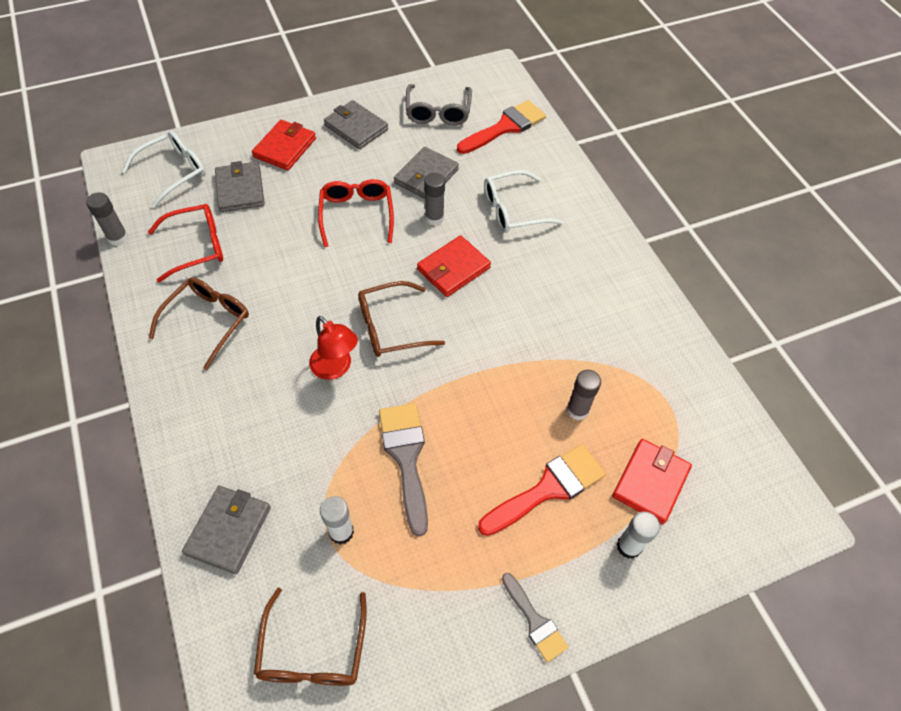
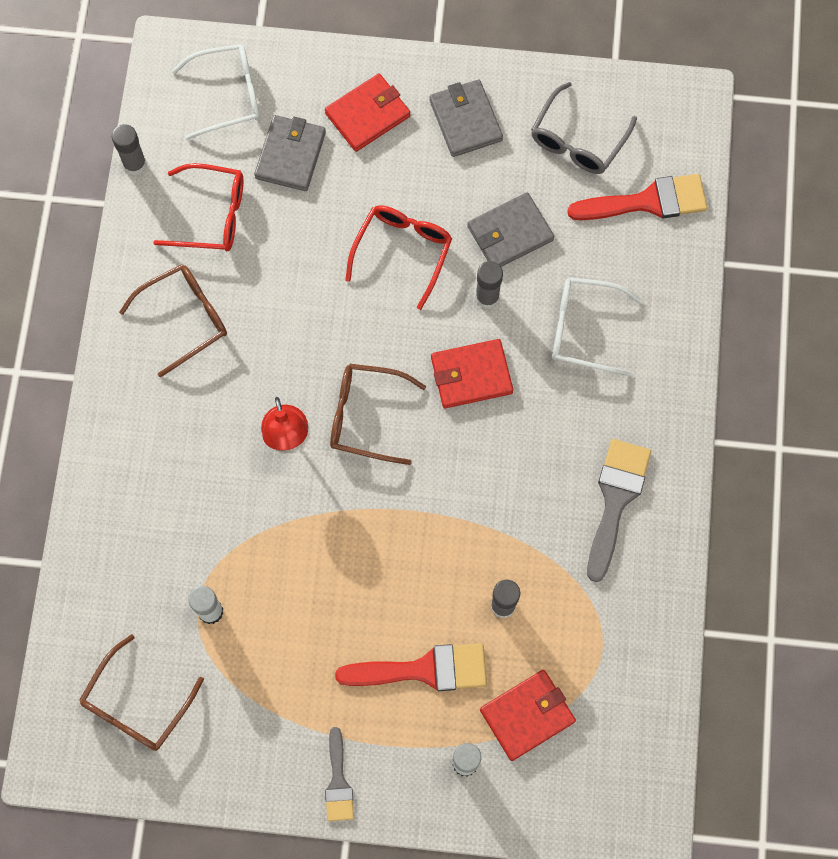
camera: 30 degrees right, 15 degrees up
grey wallet [182,486,271,574] -> none
grey brush [379,403,428,536] -> grey brush moved to [587,439,651,582]

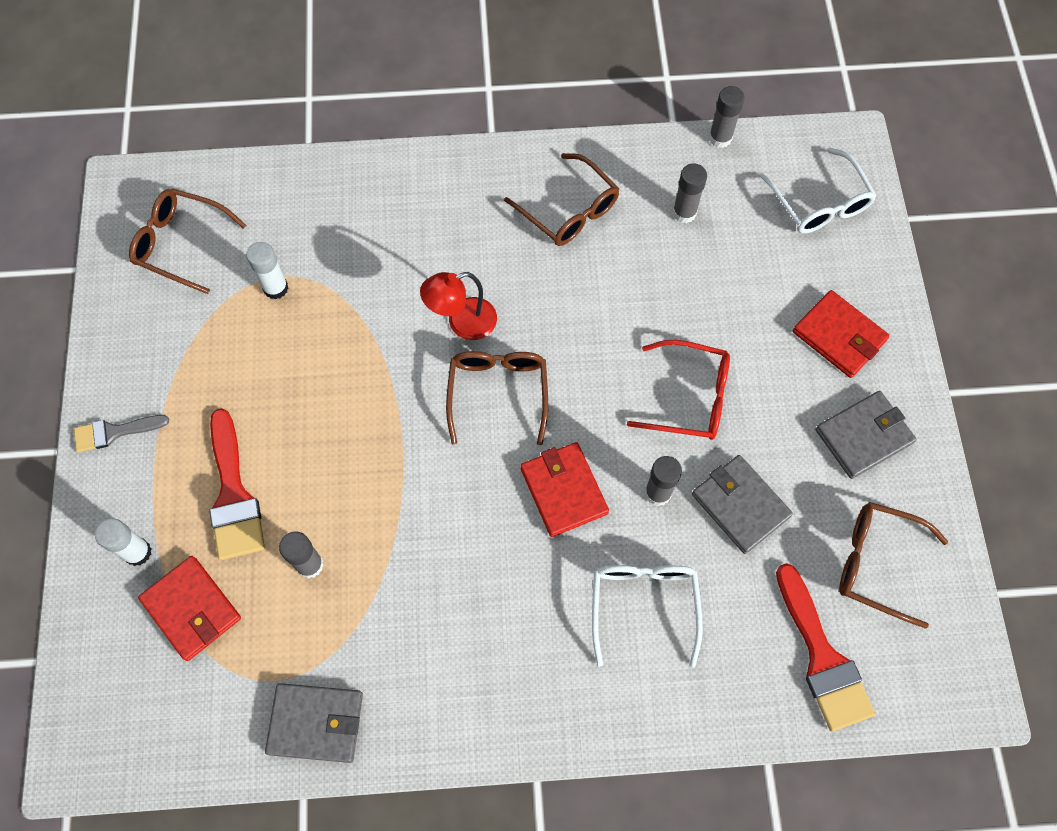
camera: 80 degrees right, 5 degrees down
red glasses [153,163,243,251] -> grey glue stick [673,163,707,223]
grey wallet [254,115,326,191] -> grey wallet moved to [265,683,363,763]
grey glasses [531,82,637,174] -> brown glasses [839,502,948,629]
grey brush [587,439,651,582] -> none

